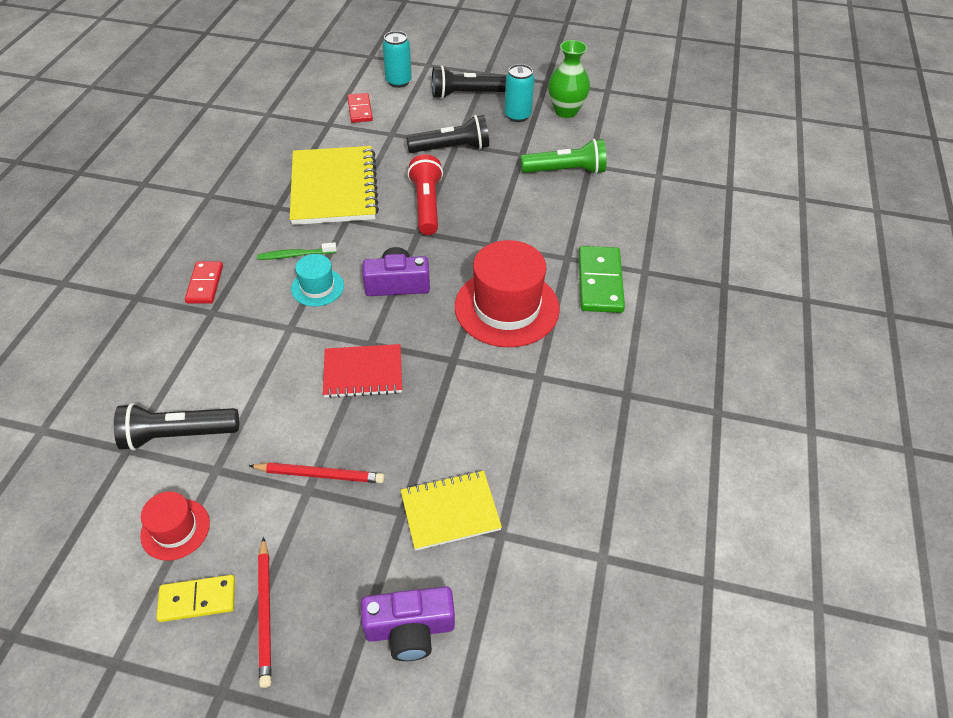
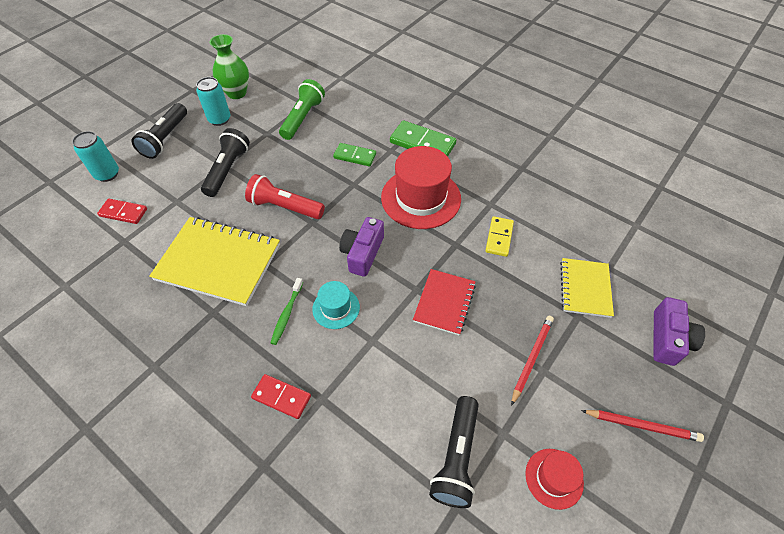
camera: 65 degrees left, 5 degrees up
yellow domino [156,575,235,622] -> yellow domino moved to [485,216,514,257]
none -> green domino [333,143,376,166]

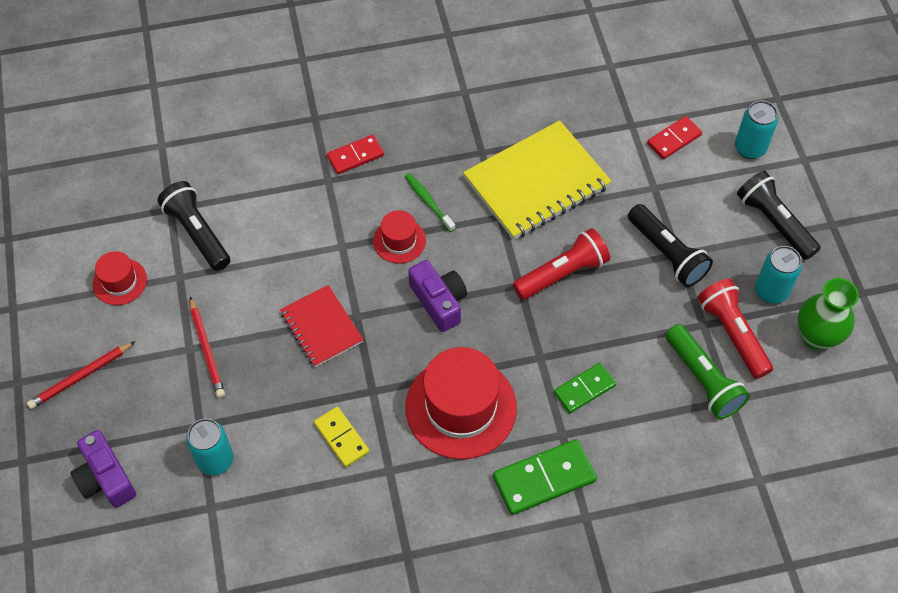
camera: 130 degrees right, 5 degrees up
turquoise hat [312,281,360,329] -> red hat [373,210,426,264]
yellow notebook [560,258,614,318] -> turquoise can [186,418,233,476]
none -> red flashlight [698,279,773,379]

